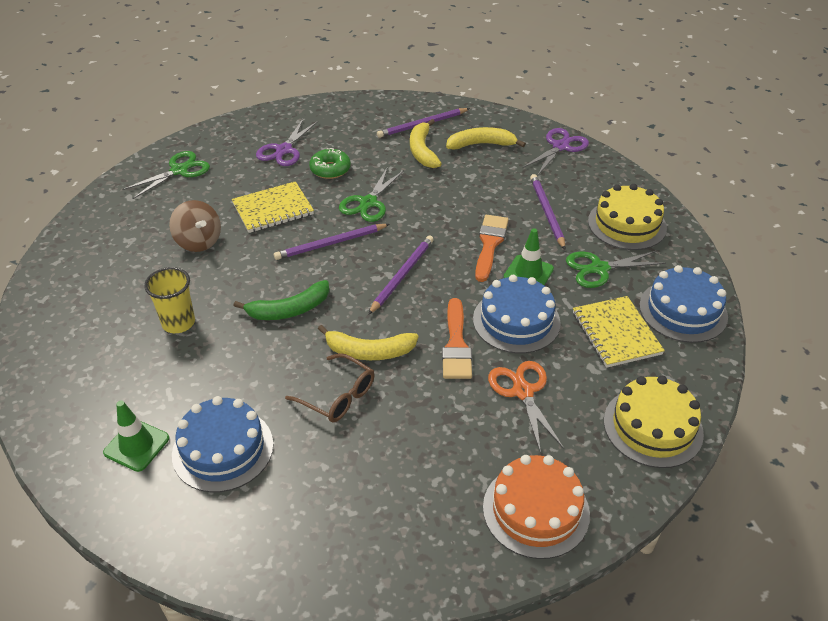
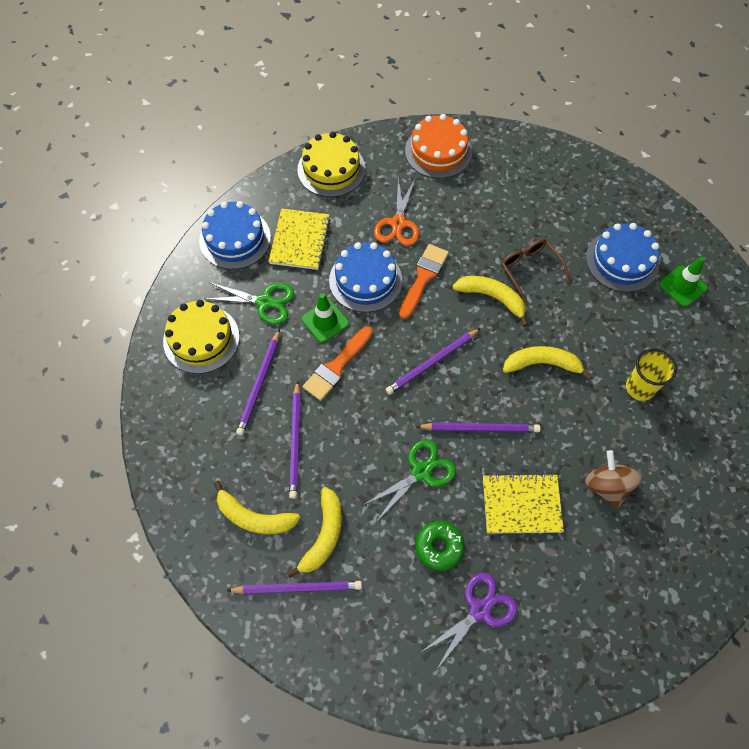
camera: 155 degrees left, 20 degrees up
green scissors [122,151,210,199] -> none
green banana [233,280,329,320] -> yellow banana [503,346,592,380]
purple scissors [522,128,589,175] -> none
none -> purple pencil [289,380,301,499]

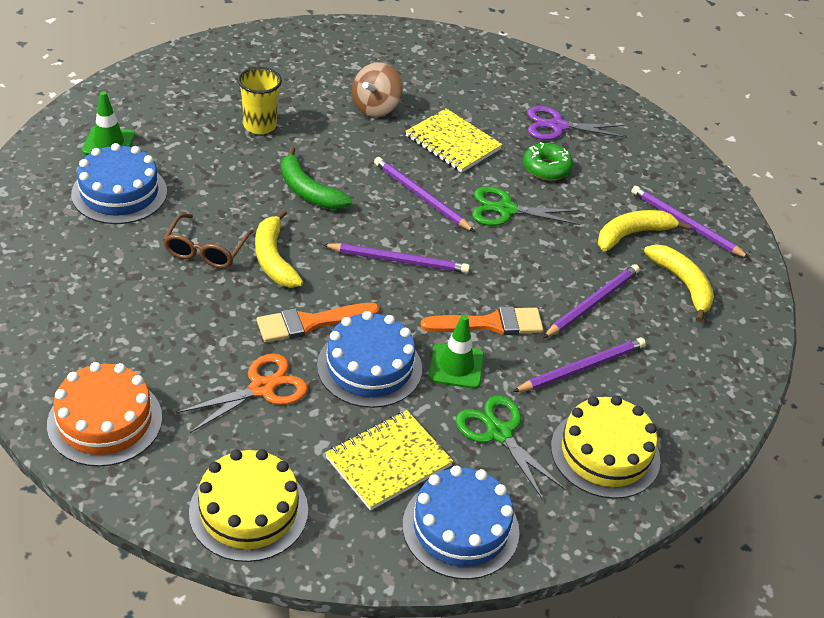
camera: 140 degrees left, 20 degrees down
yellow banana [503,346,592,380] -> green banana [281,146,352,209]

